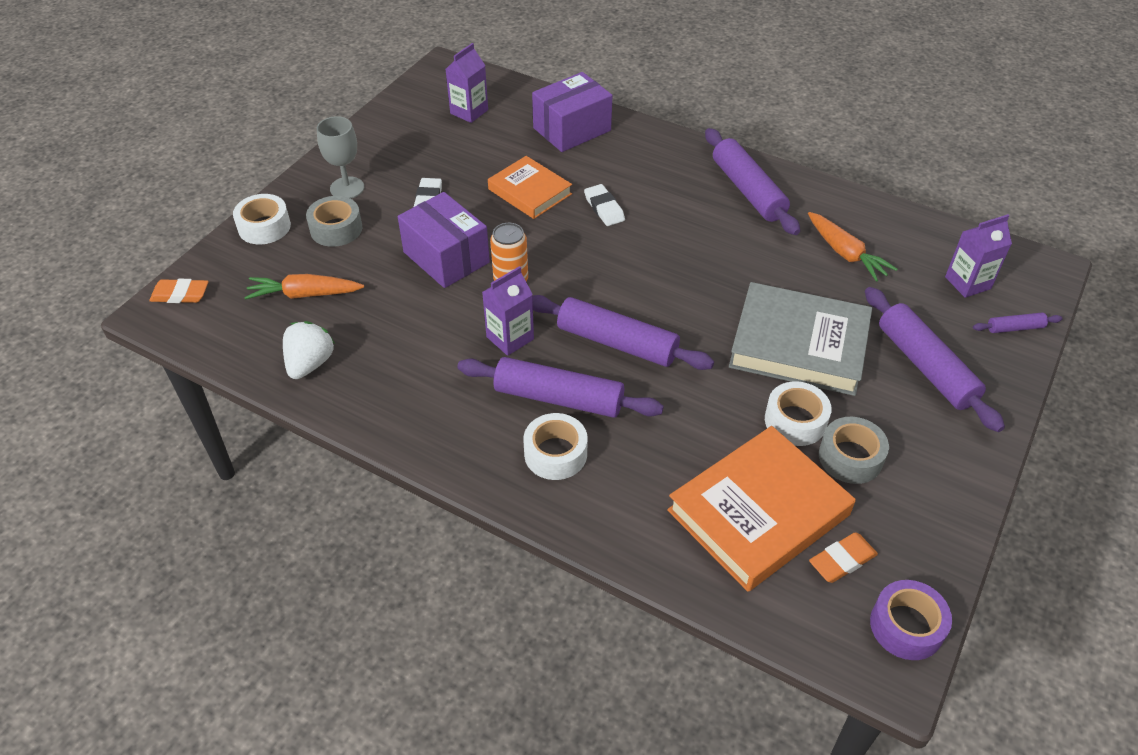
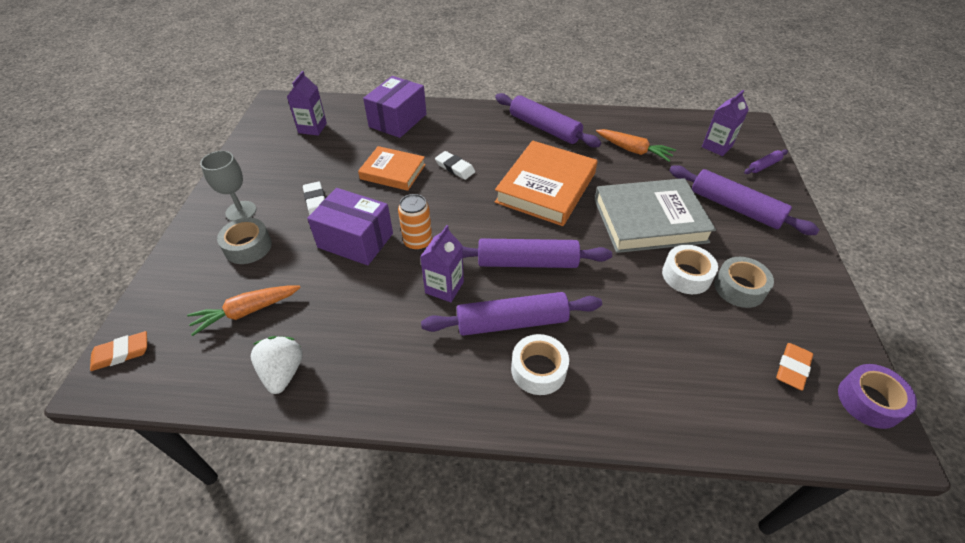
camera: 25 degrees left, 0 degrees up
white tape [233,194,291,245] -> none
orange book [667,426,856,592] -> orange book moved to [495,140,598,226]

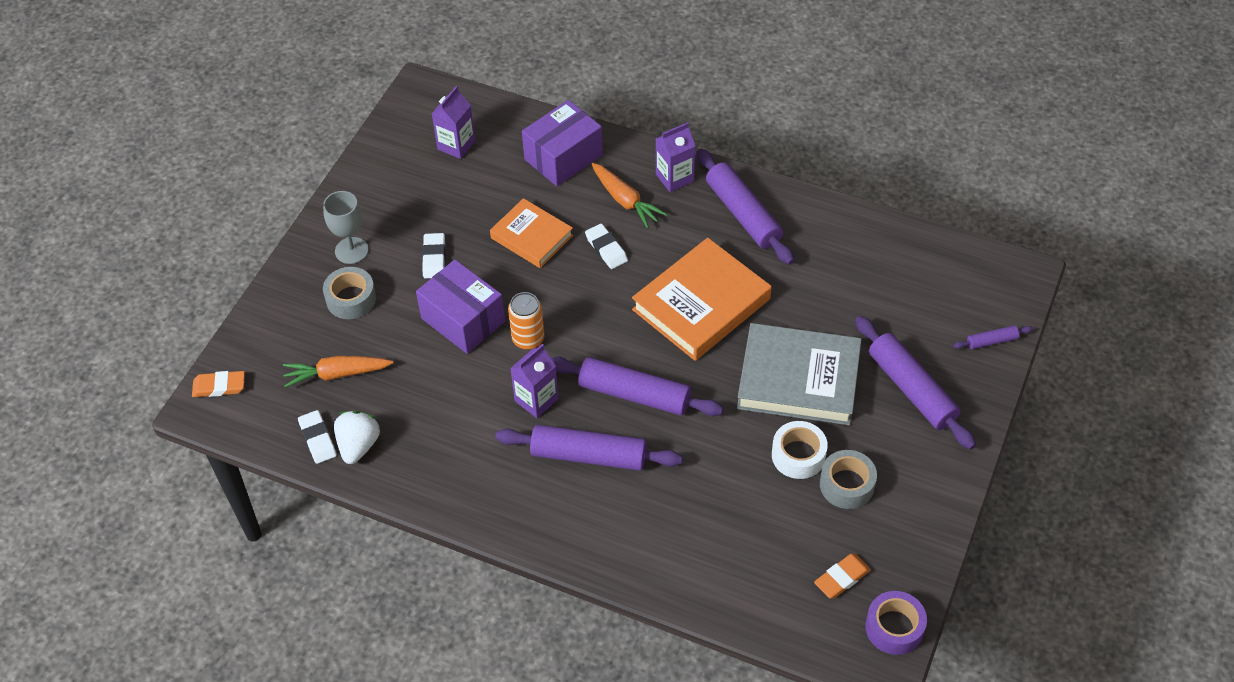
camera: 20 degrees right, 5 degrees up
white tape [511,334,569,395] -> none
orange carrot [596,129,676,162] -> orange carrot moved to [591,163,667,228]
purple carton [702,90,749,156] -> purple carton moved to [655,122,695,192]
none -> white eraser [298,410,337,464]

